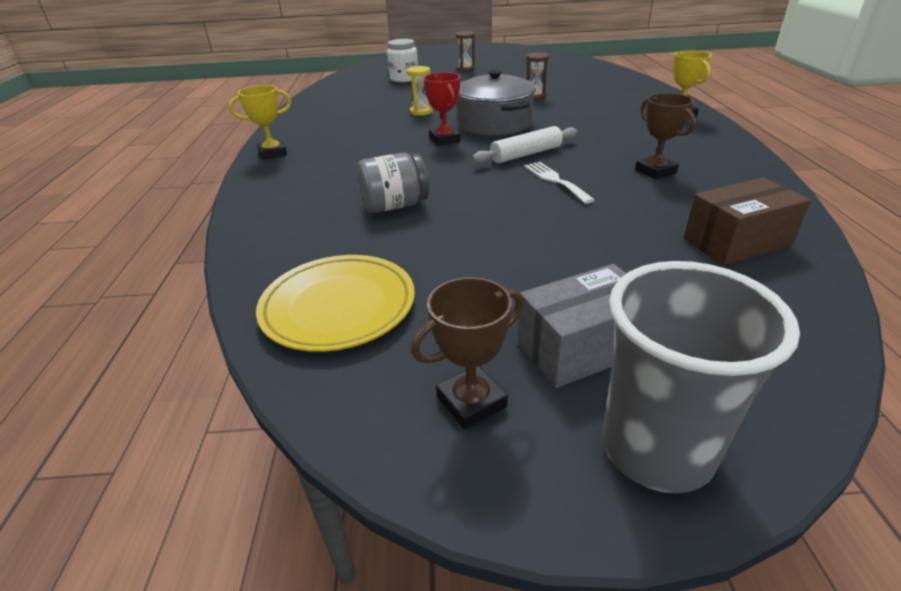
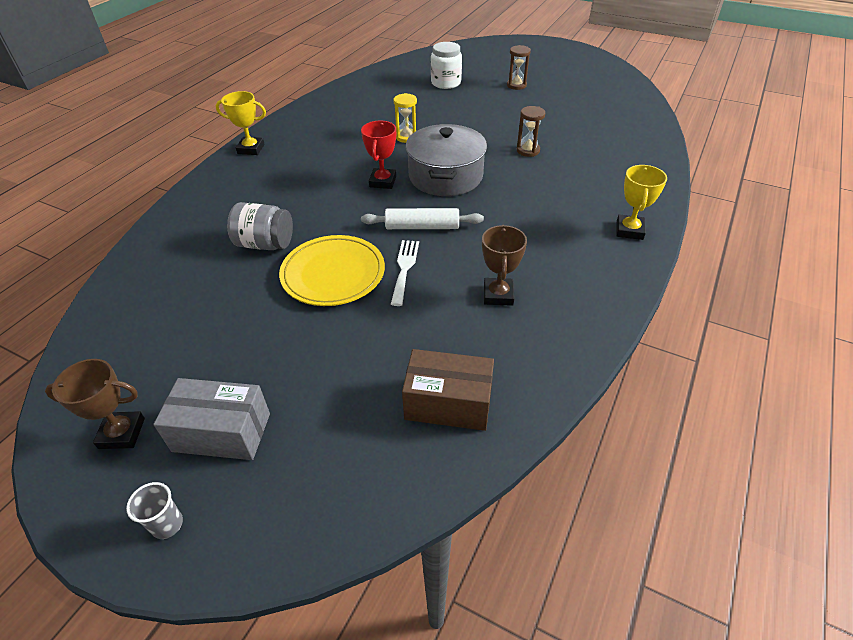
camera: 30 degrees right, 10 degrees up
yellow plate [256,255,415,352] -> yellow plate moved to [279,235,385,306]
grey cup [602,261,800,493] -> grey cup [126,482,183,539], size x0.41

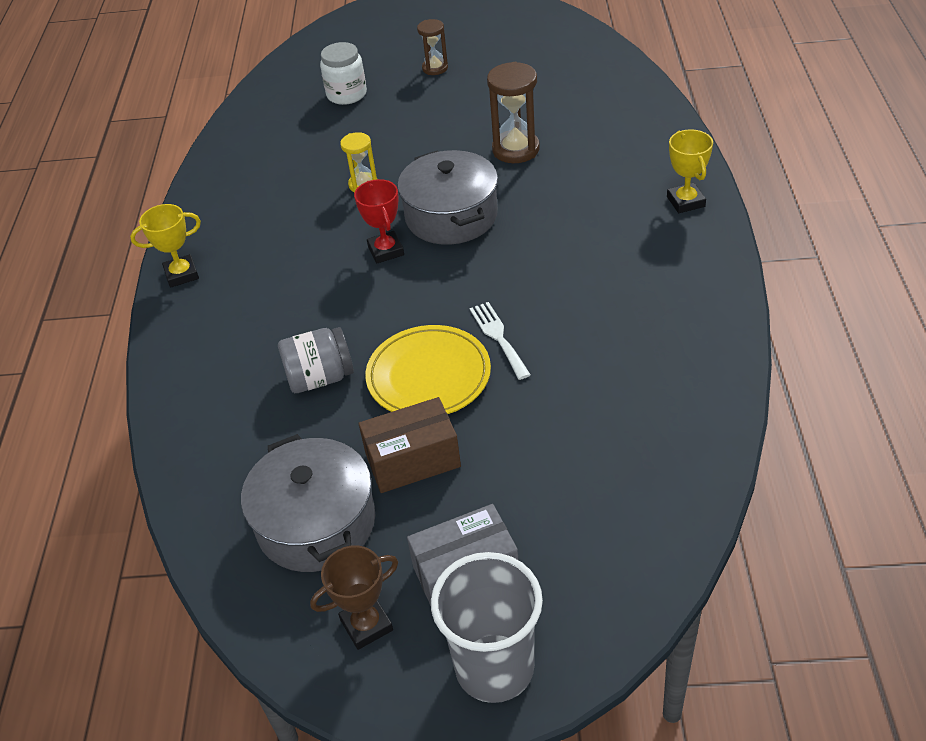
camera: 25 degrees left, 0 degrees up
grey cup [126,482,183,539] -> grey cup [431,552,543,703], size x2.44
white rolling pin [361,208,484,229] -> none
brown box [402,349,494,431] -> brown box moved to [359,397,461,493]
brown trophy [482,225,527,306] -> none
brown hourglass [517,106,545,157] -> brown hourglass [487,62,540,163], size x1.64
none -> grey pot [241,434,375,572]

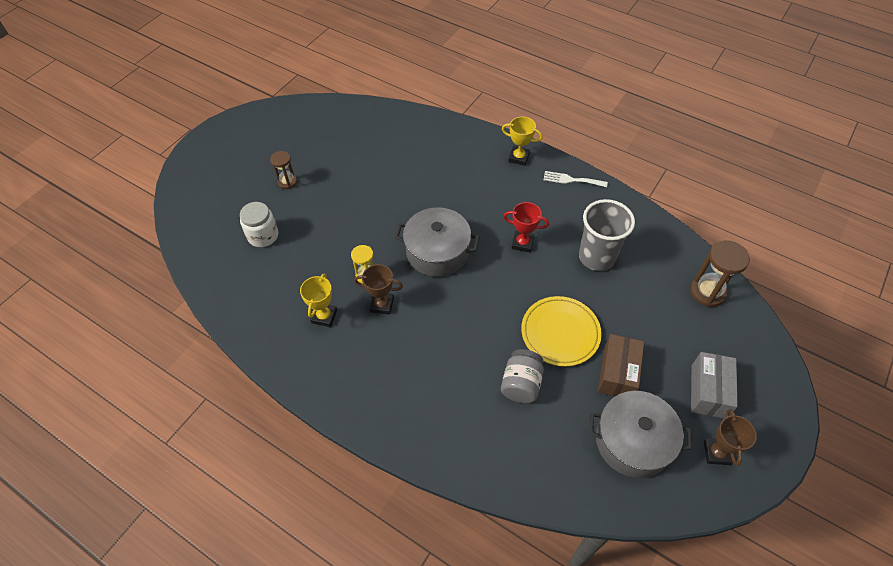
camera: 60 degrees left, 10 degrees up
yellow trophy [130,204,201,288] -> yellow trophy moved to [300,274,337,327]
red trophy [354,179,404,263] -> red trophy moved to [503,202,549,252]
grey cup [431,552,543,703] -> grey cup moved to [579,199,635,271]
white fork [469,302,531,380] -> white fork moved to [544,171,608,187]
brown hourglass [487,62,540,163] -> brown hourglass moved to [690,240,750,307]
none -> brown trophy [354,264,403,315]

